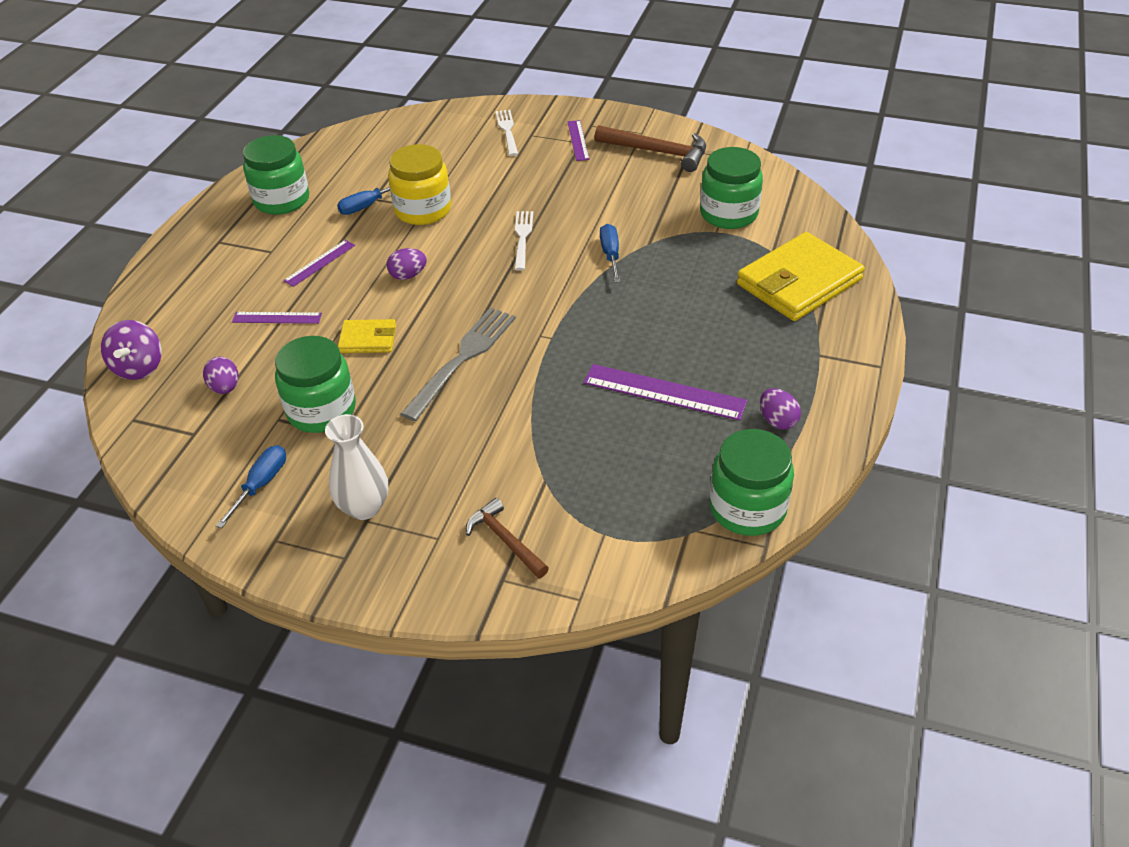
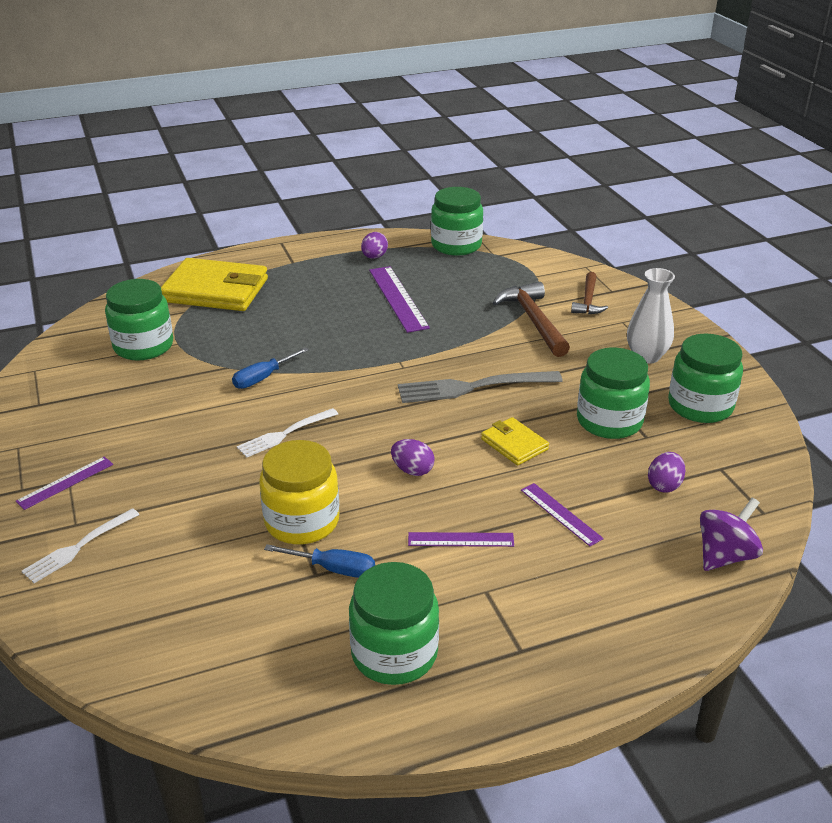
camera: 130 degrees left, 10 degrees down
blue screwdriver [216,445,286,528] -> green jar [668,334,743,423]
brown hammer [594,125,706,172] -> brown hammer moved to [493,282,570,357]

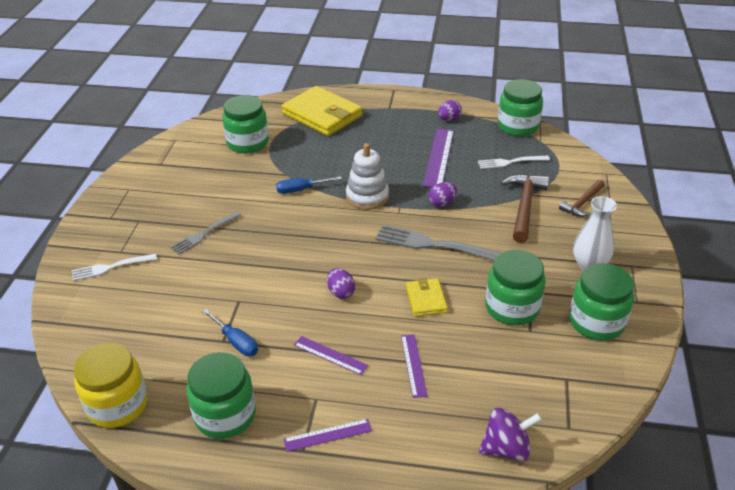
camera: 30 degrees right, 5 degrees up
purple ruler [16,456,113,510] -> purple ruler moved to [284,419,372,452]
white fork [237,408,338,458] -> white fork moved to [478,156,550,169]
yellow jar [259,440,339,544] -> yellow jar moved to [74,343,148,428]
purple egg [648,452,686,493] -> purple egg moved to [429,182,457,207]
none -> grey fork [170,212,241,255]
none -> white stacking toy [346,143,389,210]

